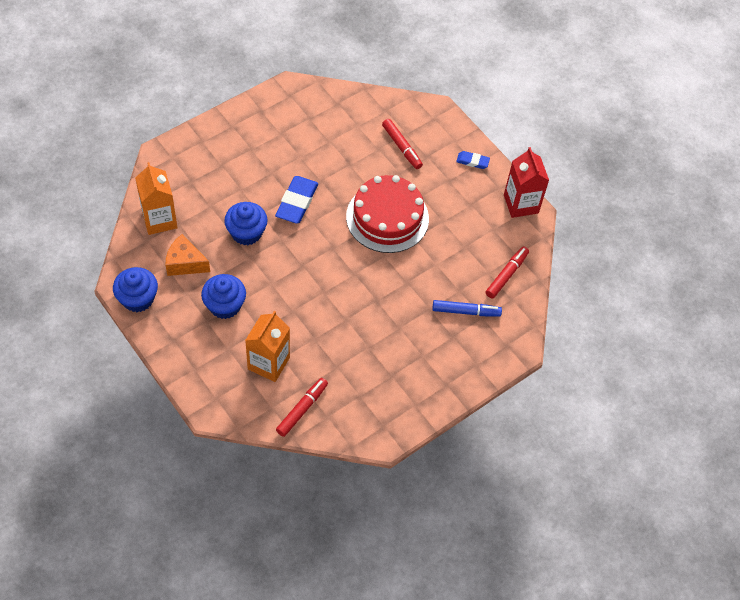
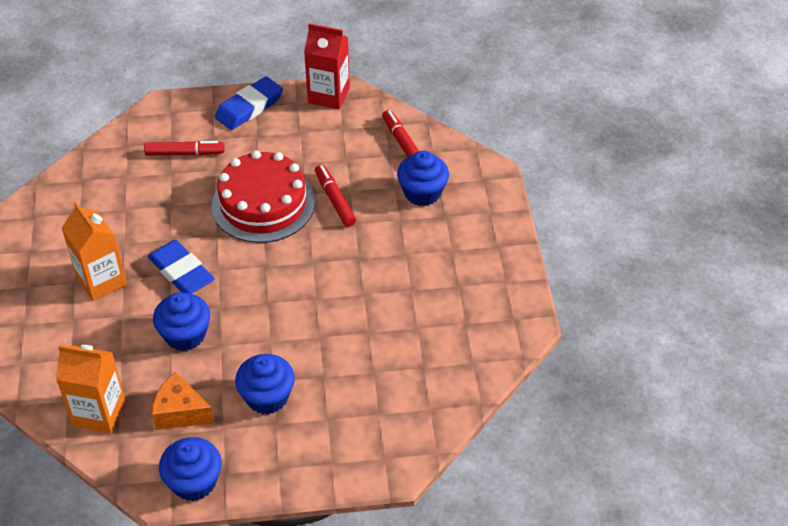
camera: 55 degrees left, 10 degrees down
orange cheese [166,234,210,276] -> orange cheese turned 60 degrees clockwise [152,372,215,430]
orange carton [245,311,290,382] -> orange carton moved to [62,202,127,301]
red marker [276,378,328,437] -> red marker moved to [315,164,356,227]
blue marker [432,300,502,317] -> blue cupcake [397,151,449,206]
blue eraser [456,151,490,169] -> blue eraser [215,76,283,130], size x1.83

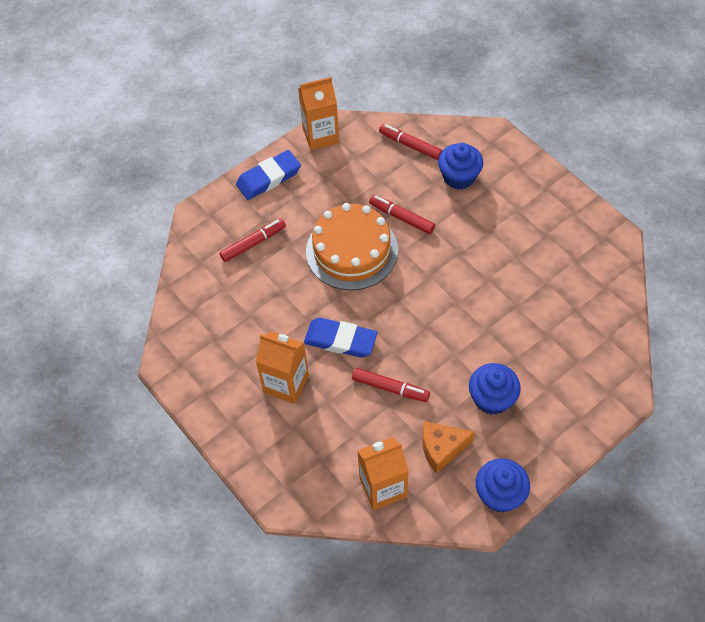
camera: 30 degrees left, 10 degrees up
blue cupcake [153,292,210,351] -> red marker [352,368,430,402]
red cake [212,150,315,243] -> orange cake [306,203,398,290]
blue eraser [215,76,283,130] -> blue eraser turned 45 degrees clockwise [236,150,301,200]
red carton [304,23,350,109] -> orange carton [298,77,339,150]

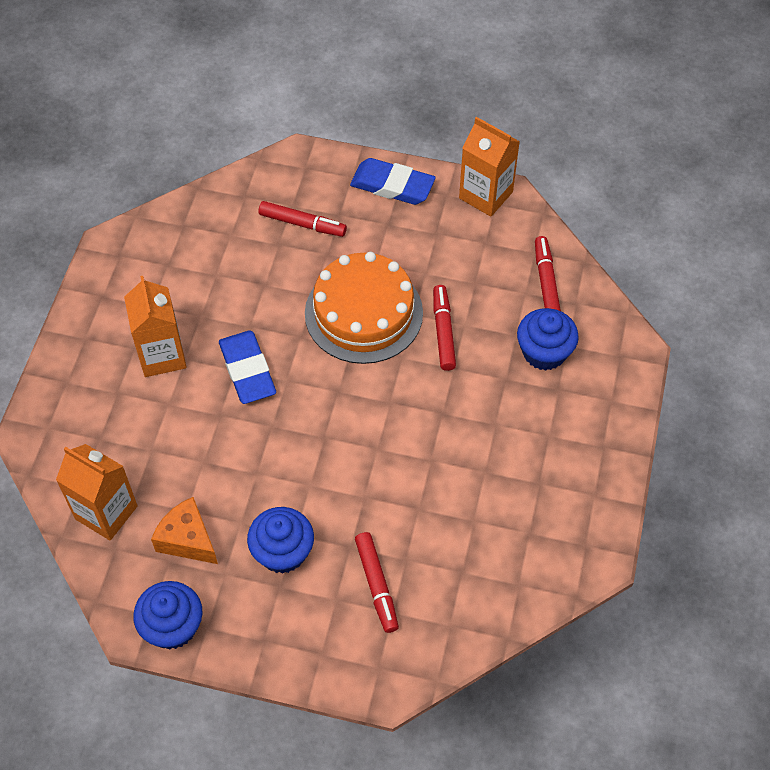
camera: 50 degrees right, 0 degrees up
red marker [352,368,430,402] -> red marker moved to [355,532,399,633]

